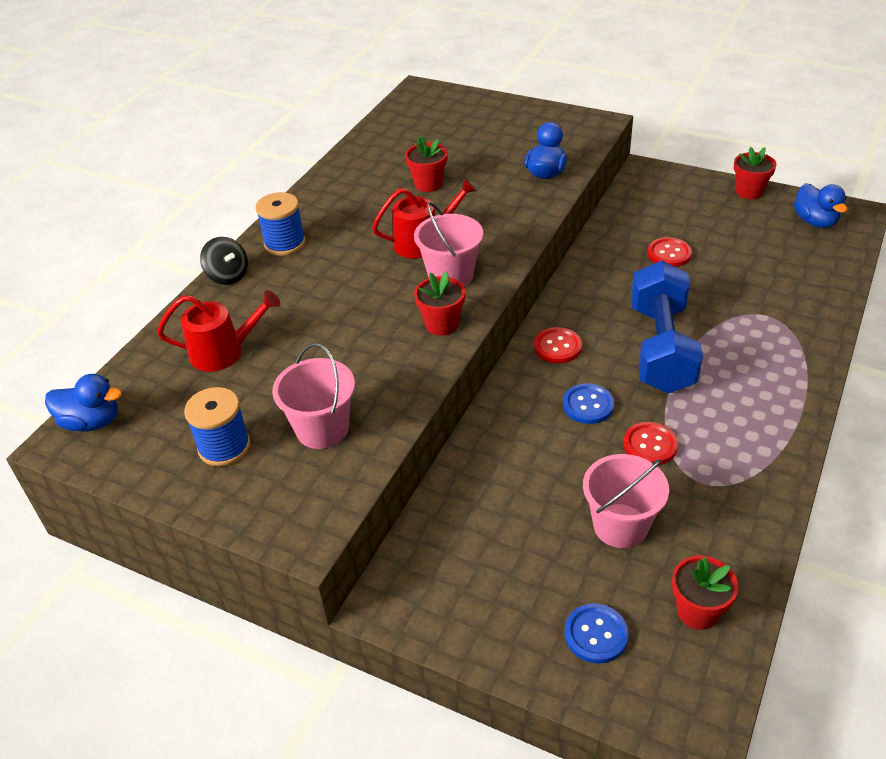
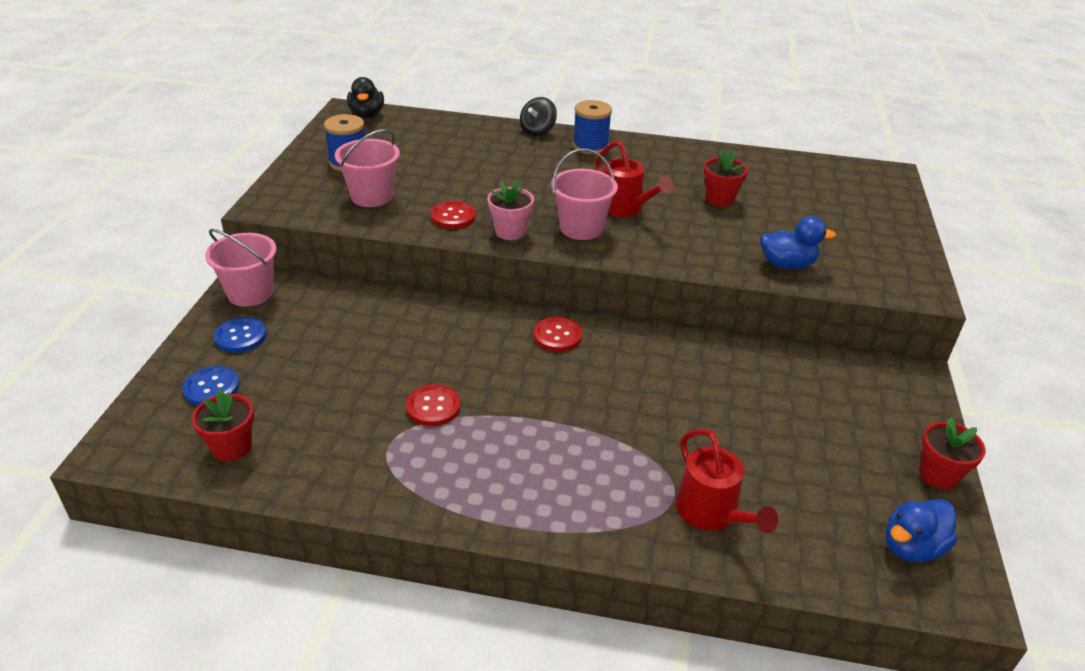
camera: 70 degrees right, 5 degrees down
blue duck [45,374,122,431] -> black duck [347,77,384,118]
red watering can [157,290,281,372] -> red watering can moved to [676,429,778,533]
red flower pot [414,271,465,336] -> pink flower pot [487,180,534,240]
blue button [563,383,615,424] -> blue button moved to [214,317,267,353]
pink bucket [583,454,669,548] -> pink bucket moved to [205,229,277,307]
blue dumbbell [631,260,703,394] -> none
red button [648,237,692,267] -> red button moved to [431,201,476,229]

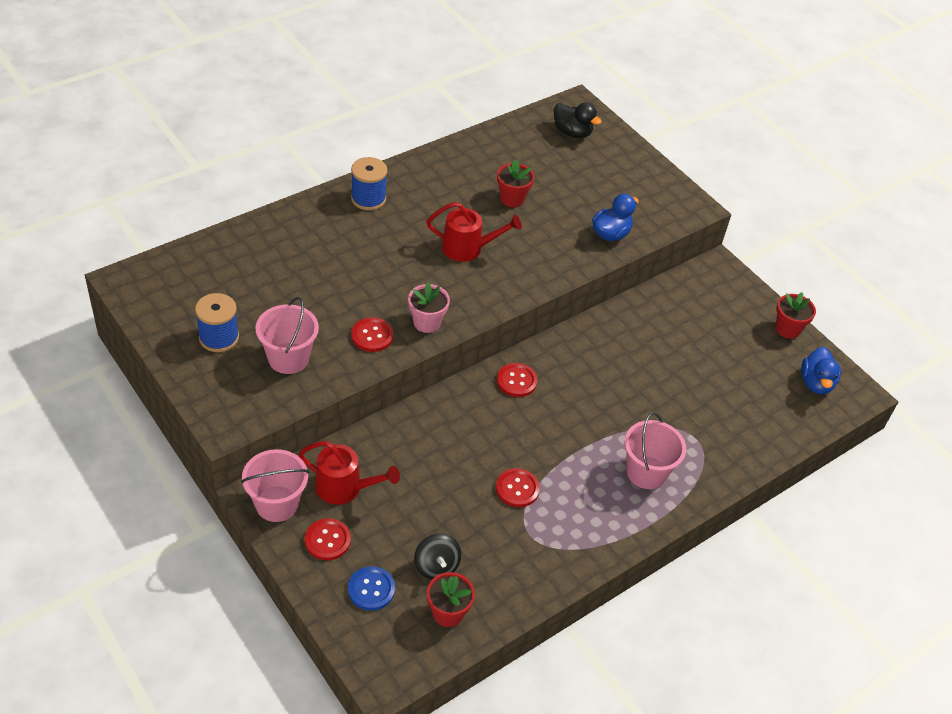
camera: 50 degrees left, 10 degrees up
blue button [214,317,267,353] -> red button [305,518,351,560]
black duck [347,77,384,118] -> black duck moved to [554,102,602,138]
black spinning top [520,97,557,136] -> black spinning top moved to [414,533,461,580]
pink bucket [551,149,618,240] -> pink bucket moved to [624,412,686,489]
red watering can [676,429,778,533] -> red watering can moved to [298,441,400,505]

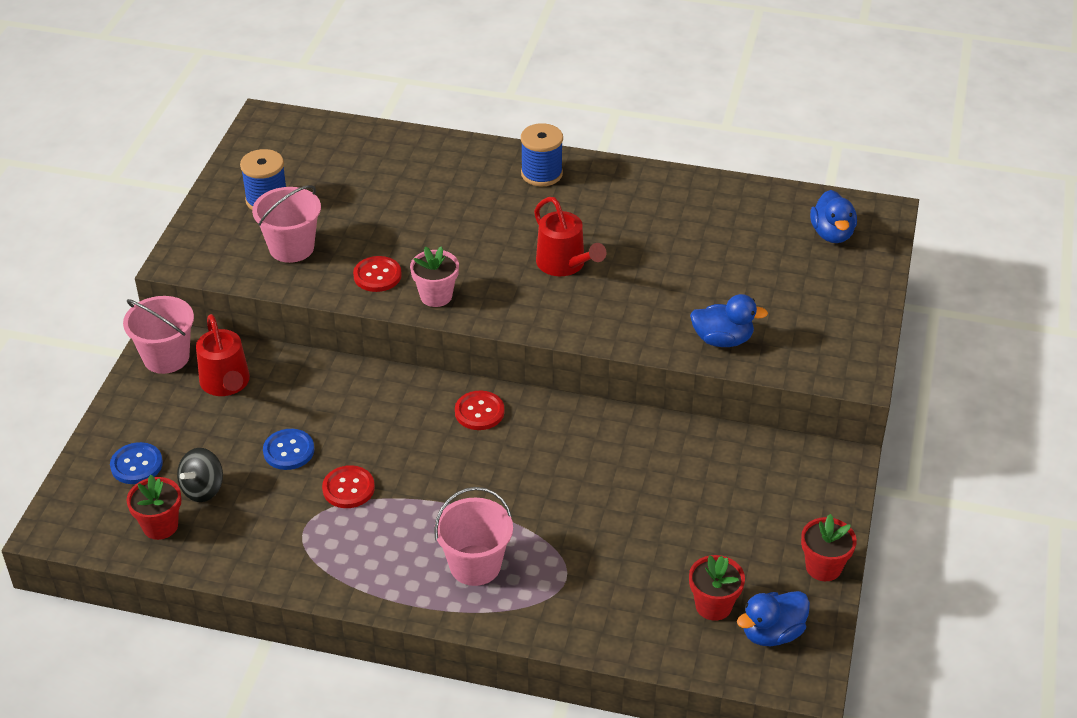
camera: 55 degrees right, 5 degrees down
red button [305,518,351,560] -> none
red flower pot [497,160,534,207] -> red flower pot moved to [689,555,745,621]
black duck [554,102,602,138] -> blue duck [810,190,857,243]
none -> blue button [263,429,314,470]

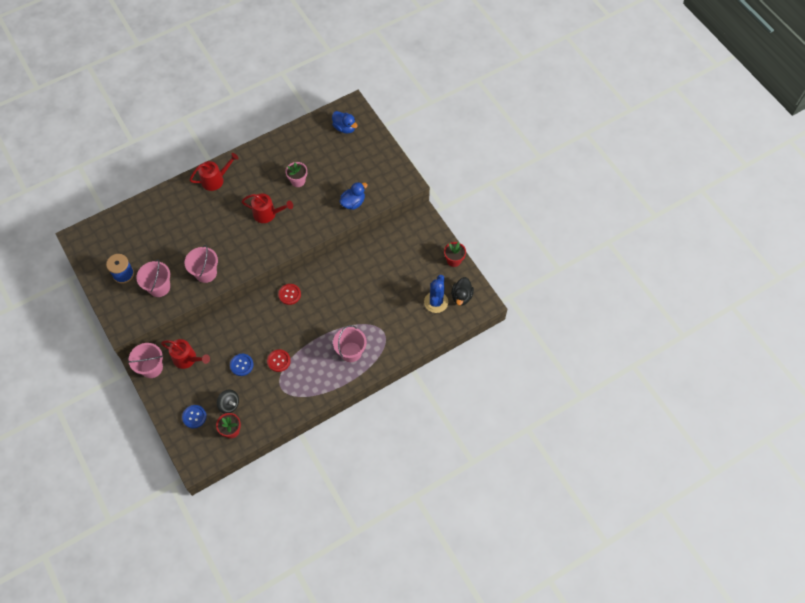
camera: 45 degrees left, 20 degrees up
black spinning top [177,448,223,502] -> black spinning top turned 45 degrees counterclockwise [217,389,239,414]
red button [353,256,402,292] -> pink bucket [185,245,218,283]
pink flower pot [410,246,459,307] -> pink flower pot moved to [285,162,307,187]
blue spool [521,123,563,186] -> red watering can [190,153,239,191]
red flower pot [689,555,745,621] -> blue cactus [424,275,448,313]
blue duck [737,591,810,646] -> black duck [451,277,474,306]

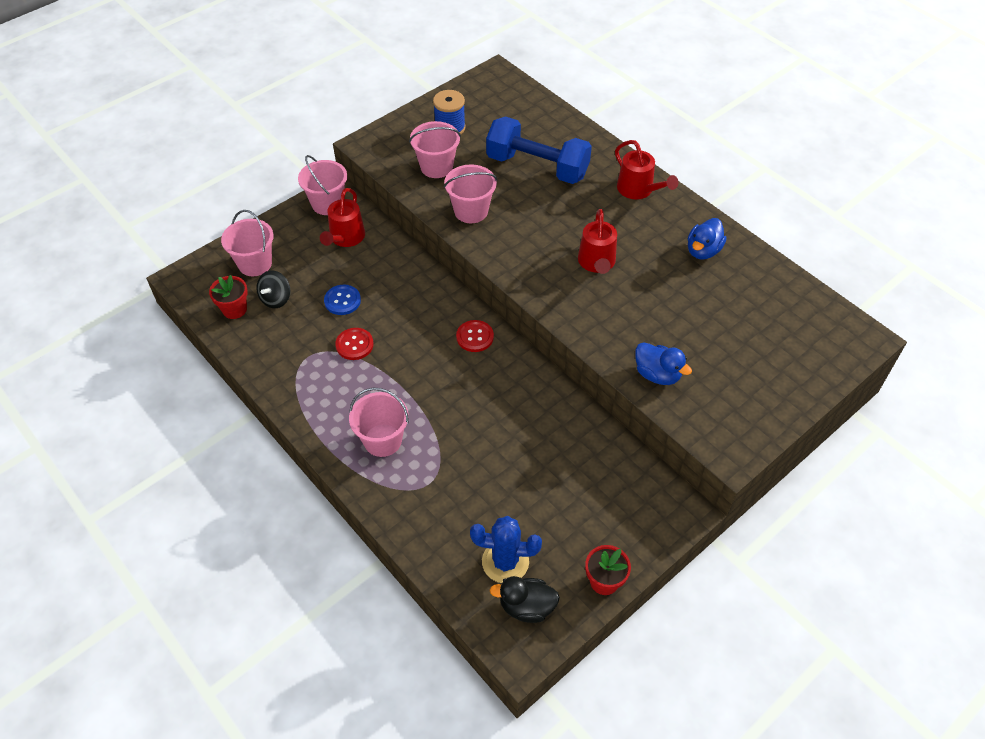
camera: 80 degrees right, 10 degrees down
blue button [182,405,207,428] -> pink bucket [221,210,274,276]
pink flower pot [285,162,307,187] -> none
blue duck [332,111,358,134] -> blue duck moved to [688,218,727,259]
none -> blue dumbbell [486,116,592,184]

